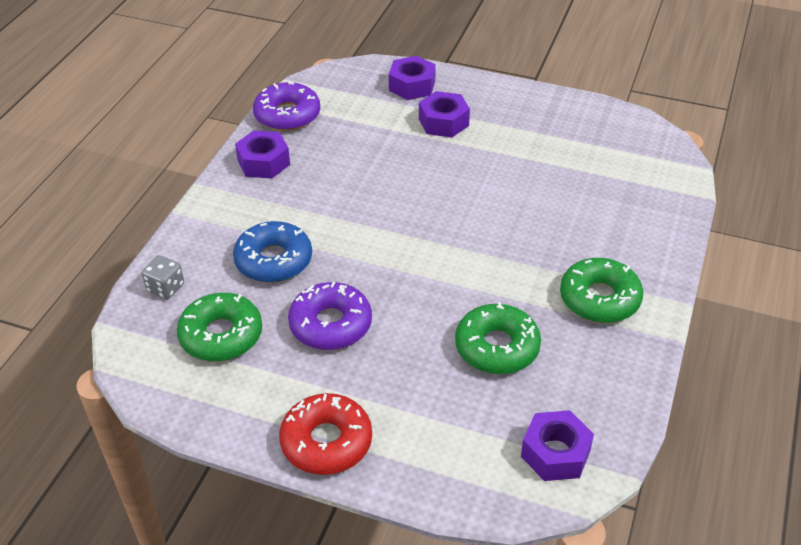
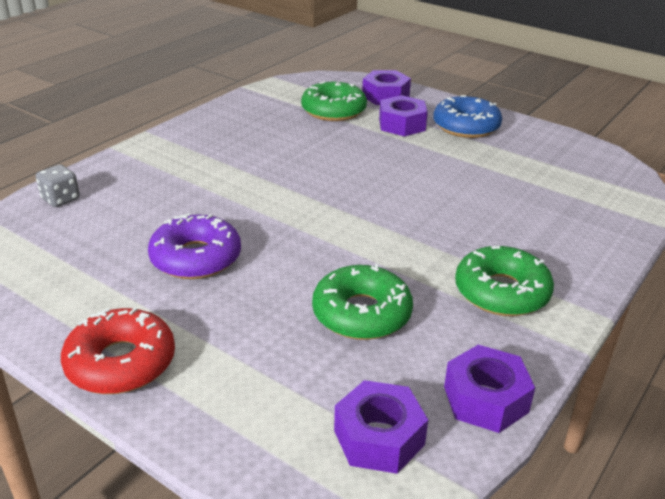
camera: 15 degrees right, 10 degrees down
green donut [177,293,262,362] -> green donut moved to [301,81,367,121]
blue donut [233,221,312,283] -> blue donut moved to [433,95,502,138]
purple nut [235,130,290,179] -> purple nut moved to [444,345,535,433]
purple donut [253,82,320,131] -> none

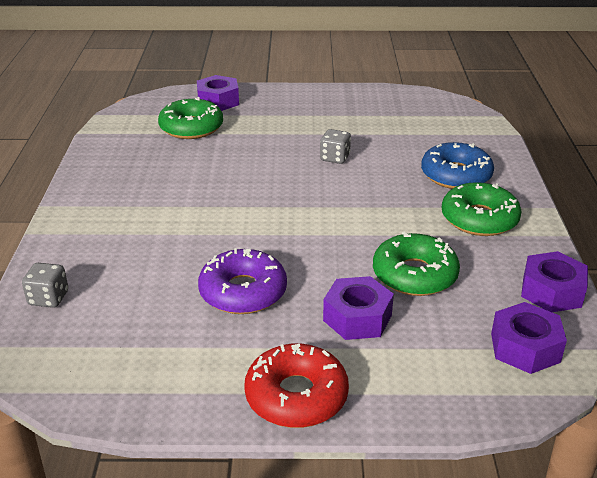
camera: 35 degrees left, 0 degrees up
purple nut [379,95,428,136] -> purple nut moved to [323,276,394,340]
blue donut [433,95,502,138] -> blue donut moved to [421,142,494,189]
none -> grey dice [320,129,351,164]

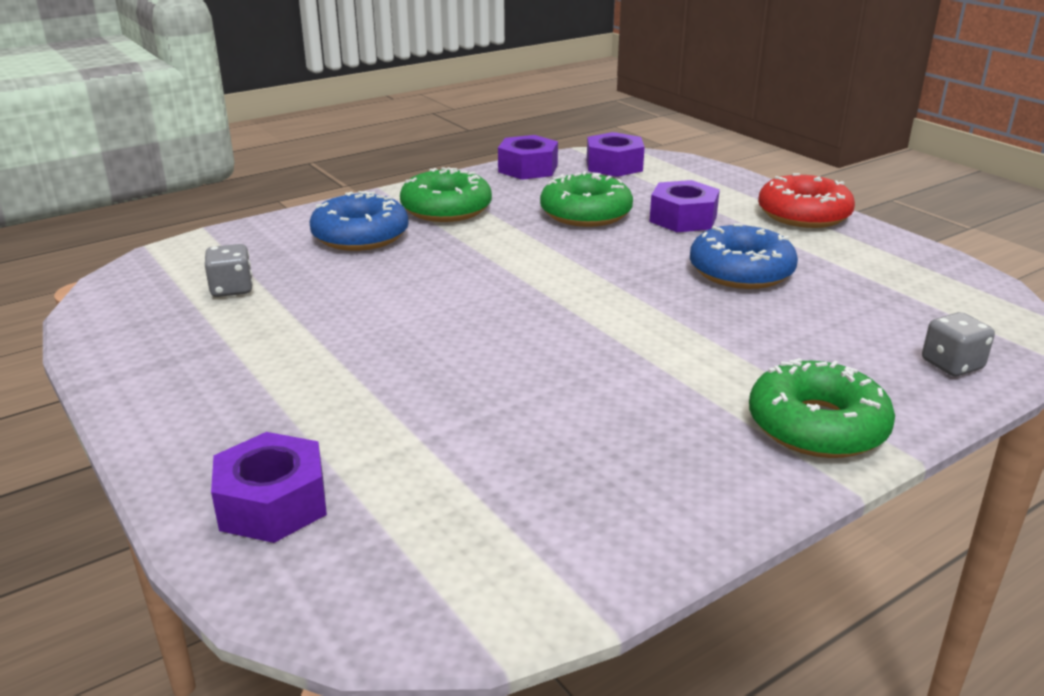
camera: 125 degrees left, 5 degrees down
green donut [158,97,223,139] -> green donut moved to [749,358,895,458]
purple donut [198,248,287,314] -> blue donut [690,224,798,289]
grey dice [320,129,351,164] -> grey dice moved to [205,244,253,297]

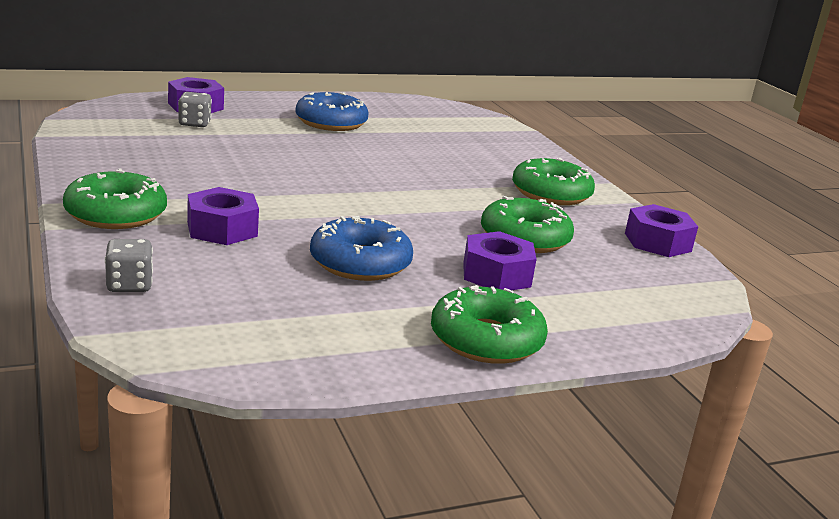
camera: 100 degrees right, 5 degrees down
grey dice [205,244,253,297] -> grey dice moved to [178,92,212,127]
blue donut [309,191,409,251] -> blue donut moved to [295,92,369,131]
purple nut [587,132,645,177] -> purple nut moved to [187,187,259,245]
red donut [758,173,855,228] -> green donut [431,285,548,364]

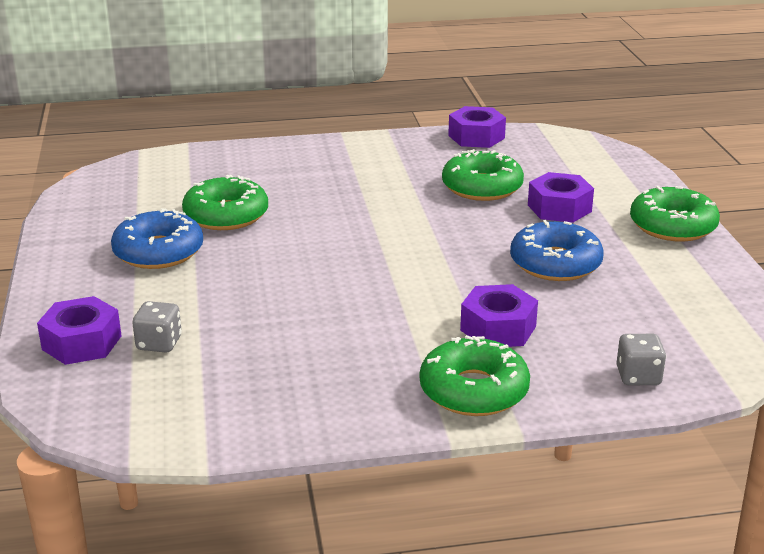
camera: 75 degrees left, 5 degrees up
green donut [512,158,595,205] -> green donut moved to [182,175,268,230]

